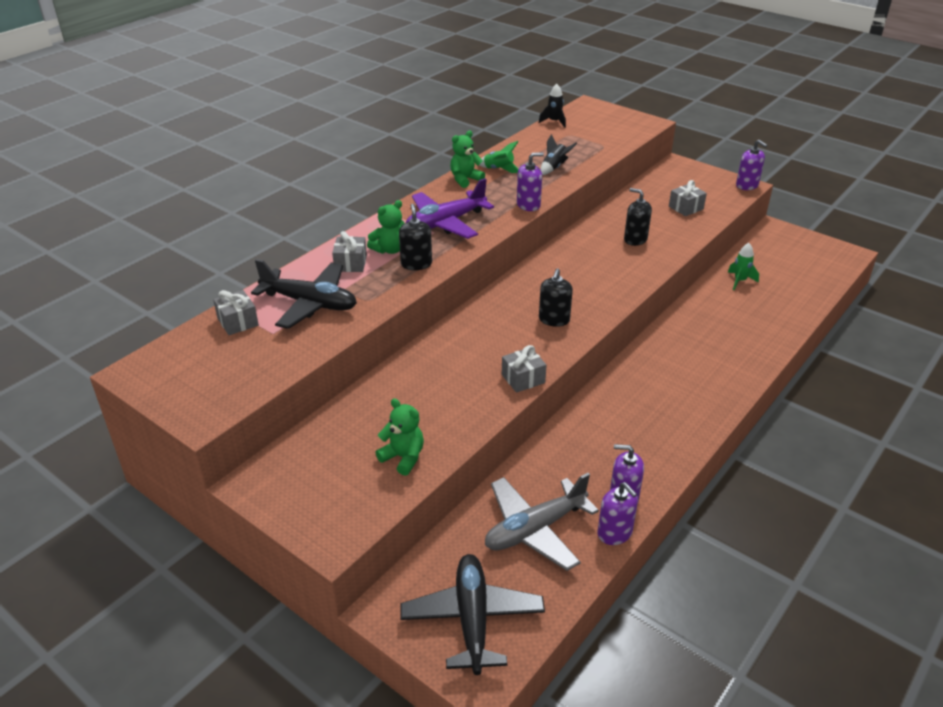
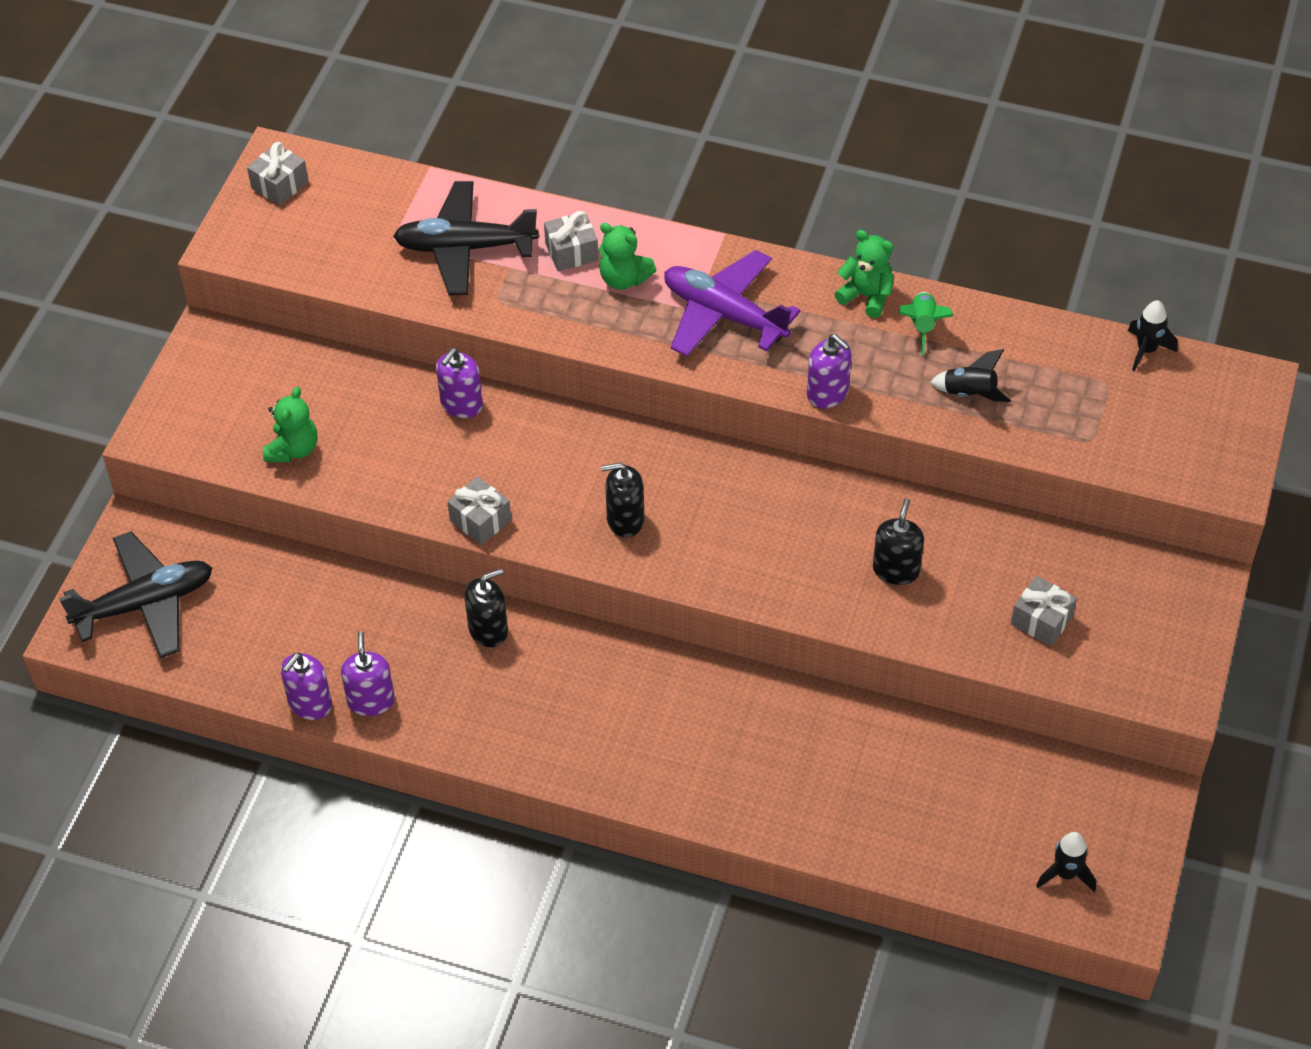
camera: 70 degrees right, 15 degrees up
grey gift [213,290,259,335] -> grey gift moved to [247,142,308,206]
black plane [251,259,357,329] -> black plane turned 90 degrees clockwise [393,181,539,295]
black soap dispenser [399,204,432,270] -> black soap dispenser moved to [464,569,508,647]
grey plane [485,473,599,571] -> none
green rocket [728,243,759,290] -> none
purple soap dispenser [736,140,768,190] -> purple soap dispenser moved to [436,348,483,418]
none -> black rocket [1036,832,1096,892]

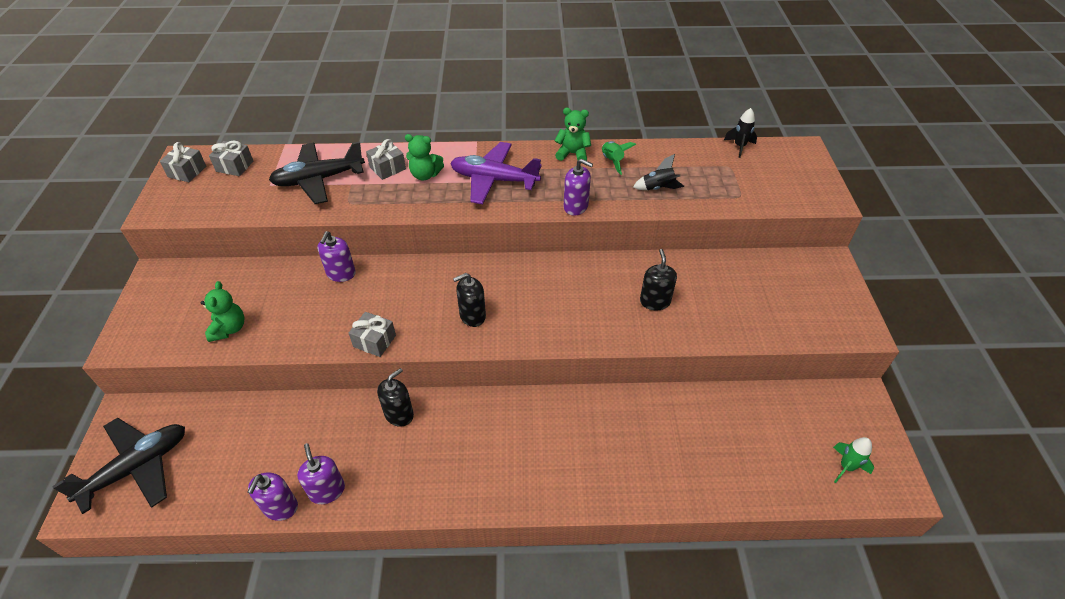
camera: 20 degrees left, 5 degrees down
grey gift [1011,576,1077,646] -> grey gift moved to [209,140,253,176]
black rocket [1036,832,1096,892] -> green rocket [833,437,874,483]

